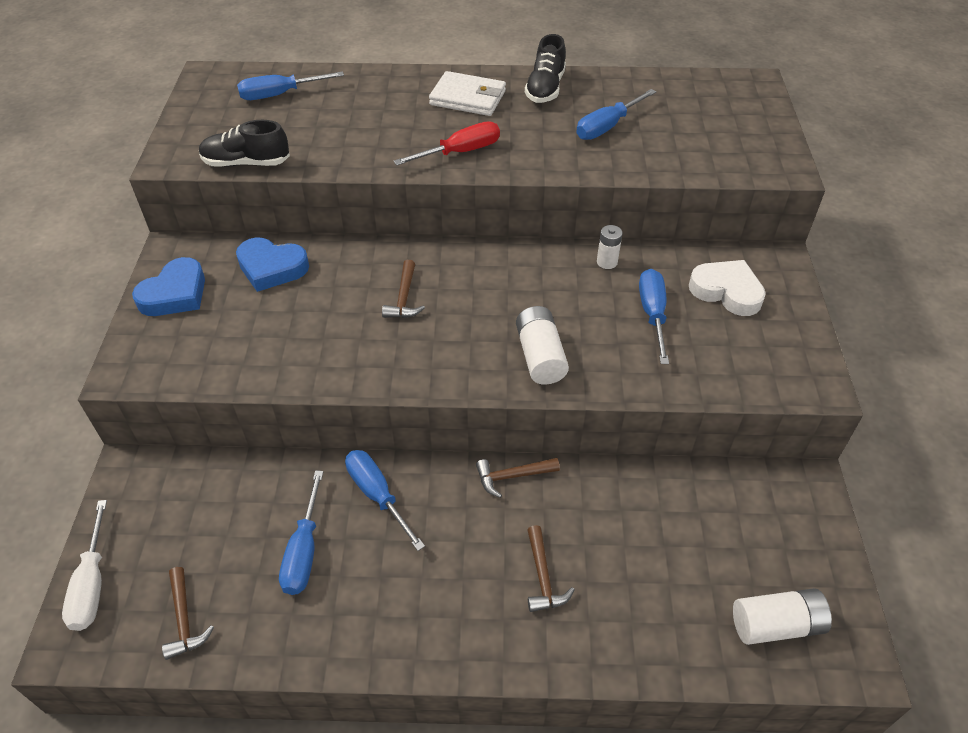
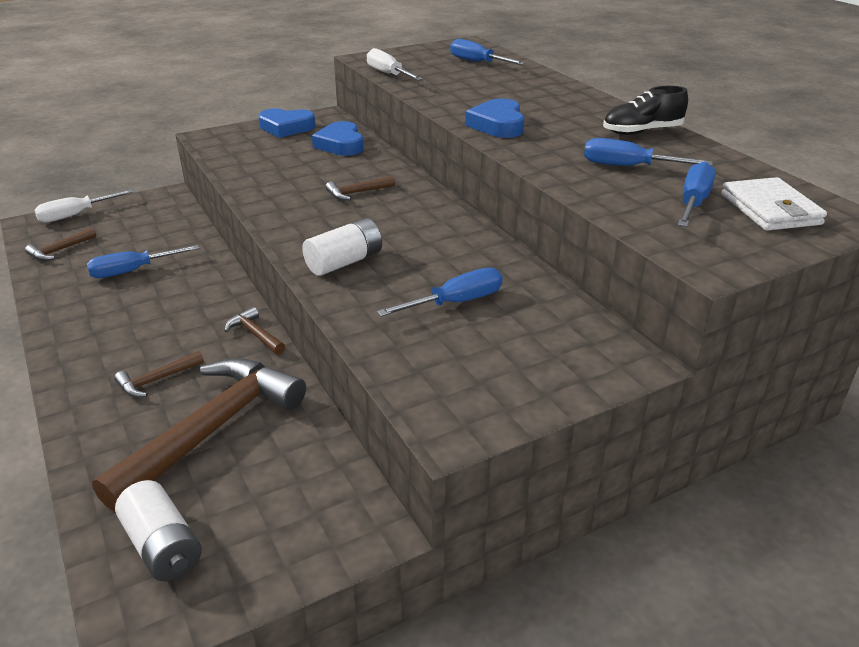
camera: 60 degrees right, 15 degrees down
black shoe [199,120,290,167] -> white screwdriver [367,48,423,80]
blue screwdriver [345,450,425,551] -> blue screwdriver moved to [678,162,716,227]
red screwdriver [394,122,500,165] -> blue heart [465,98,524,138]
white wallet [429,71,506,116] -> white wallet moved to [721,177,827,231]
white battery [597,225,623,269] -> none
white heart [689,260,766,316] -> none
none -> brown hammer [92,358,306,512]

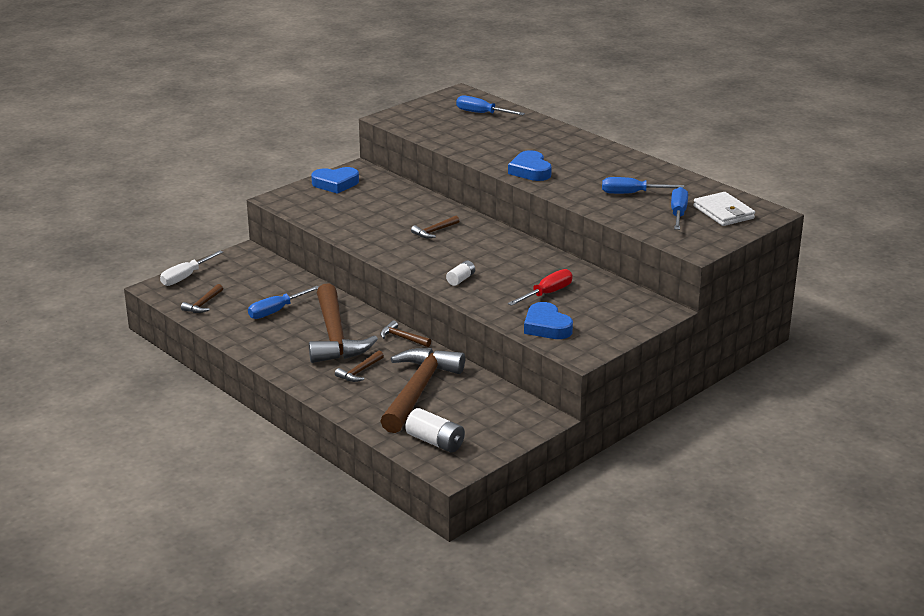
camera: 15 degrees left, 5 degrees down
white battery [302,218,382,276] -> white battery [446,260,475,286], size x0.61
blue heart [312,121,363,156] -> blue heart moved to [524,302,573,339]
white screwdriver [367,48,423,80] -> none
blue screwdriver [377,267,502,317] -> red screwdriver [508,269,573,306]
black shoe [603,86,688,135] -> none
none -> brown hammer [309,283,378,363]

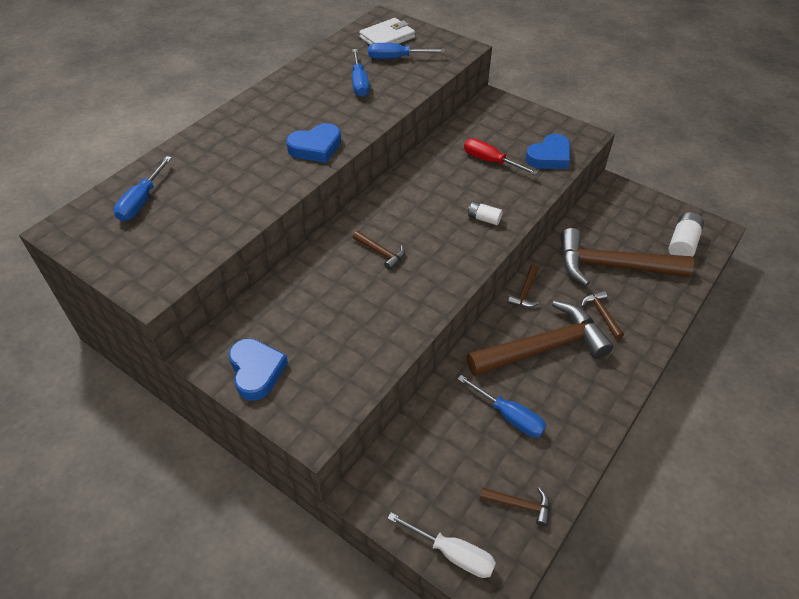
camera: 100 degrees left, 20 degrees up
brown hammer [335,351,384,382] -> brown hammer turned 135 degrees counterclockwise [581,290,624,339]

